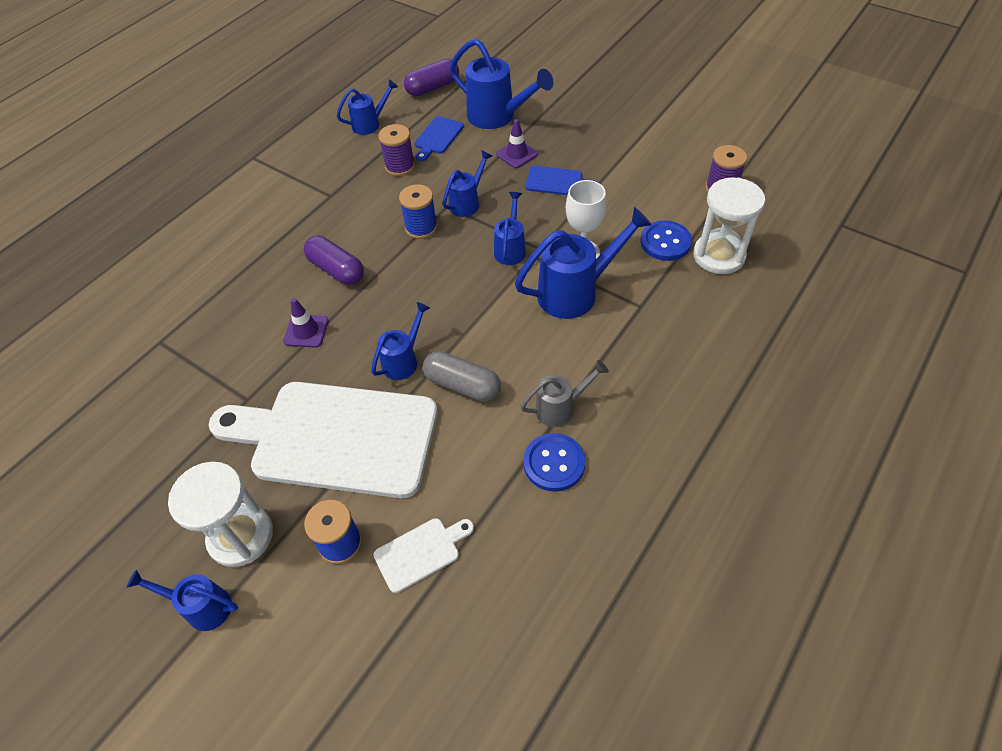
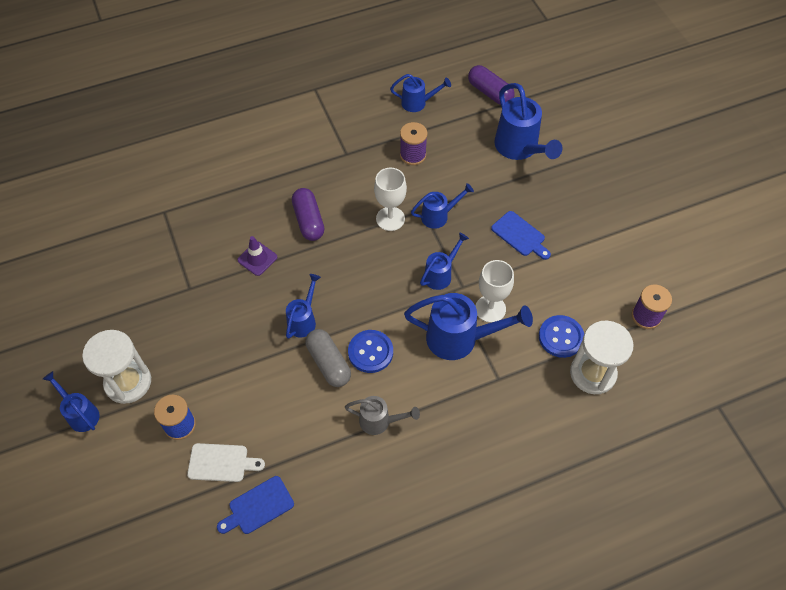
camera: 30 degrees right, 5 degrees up
white cutting board [209,382,438,498] -> none
blue watering can [371,302,430,380] -> blue watering can turned 45 degrees counterclockwise [286,274,321,339]
blue spool [399,184,438,239] -> white goblet [374,168,407,231]
purple capsule [404,59,459,96] -> purple capsule turned 45 degrees clockwise [468,65,515,105]
blue cutting board [415,116,464,162] -> blue cutting board moved to [217,476,294,534]
purple traffic cone [496,119,538,168] -> none
blue button [523,433,585,492] -> blue button moved to [348,330,393,373]

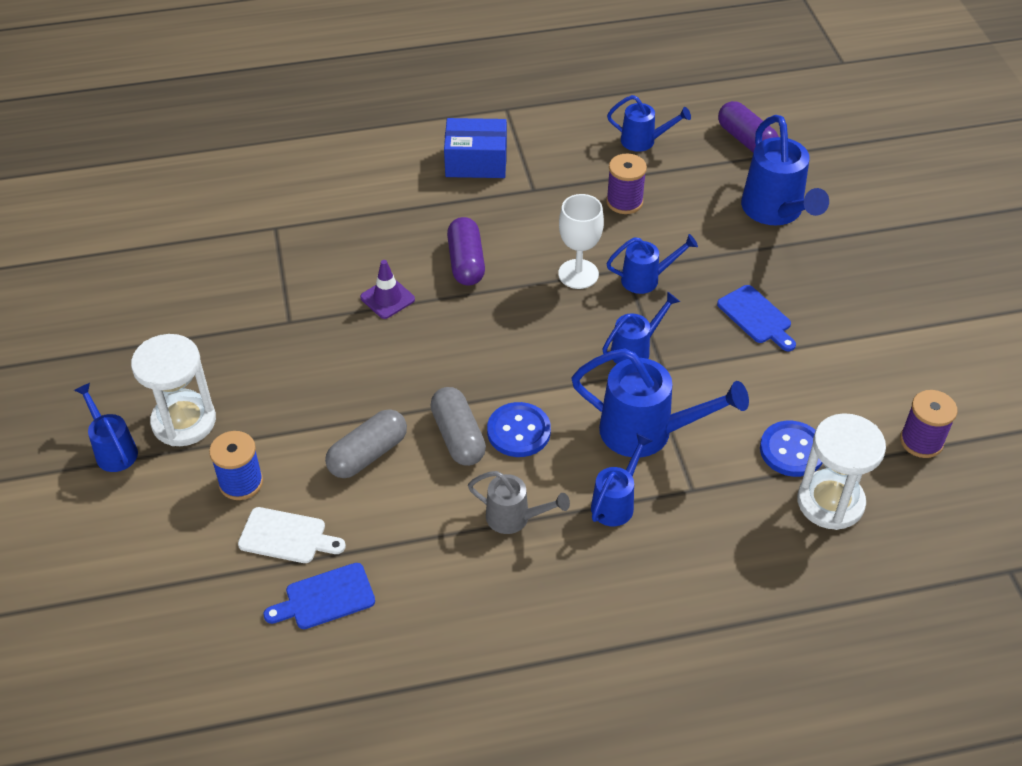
camera: 10 degrees right, 10 degrees down
blue watering can [286,274,321,339] -> blue watering can moved to [591,433,652,526]
white goblet [476,260,514,323] -> none
none -> grey capsule [325,409,407,478]
none -> blue box [444,118,507,178]

